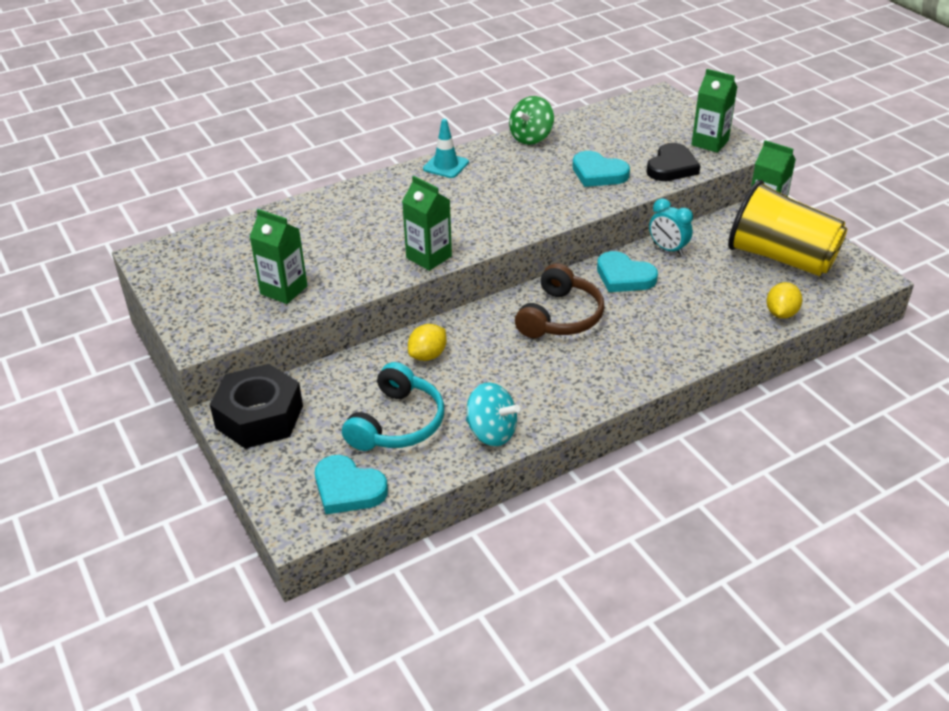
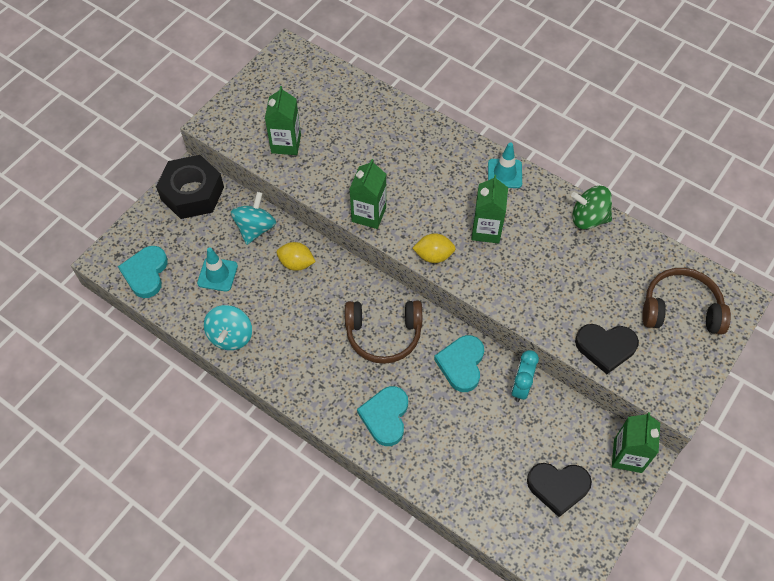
camera: 65 degrees right, 20 degrees up
turquoise headphones [342,362,444,451] -> turquoise traffic cone [197,248,238,292]
turquoise heart [572,151,630,187] -> turquoise heart moved to [357,386,408,446]
green carton [691,69,737,153] -> green carton moved to [471,175,508,243]
yellow cup [728,180,847,276] -> black heart [527,463,592,517]
yellow lemon [767,282,802,319] -> yellow lemon moved to [412,233,456,263]
none -> turquoise spinning top [231,192,276,245]
none -> brown headphones [642,268,731,335]

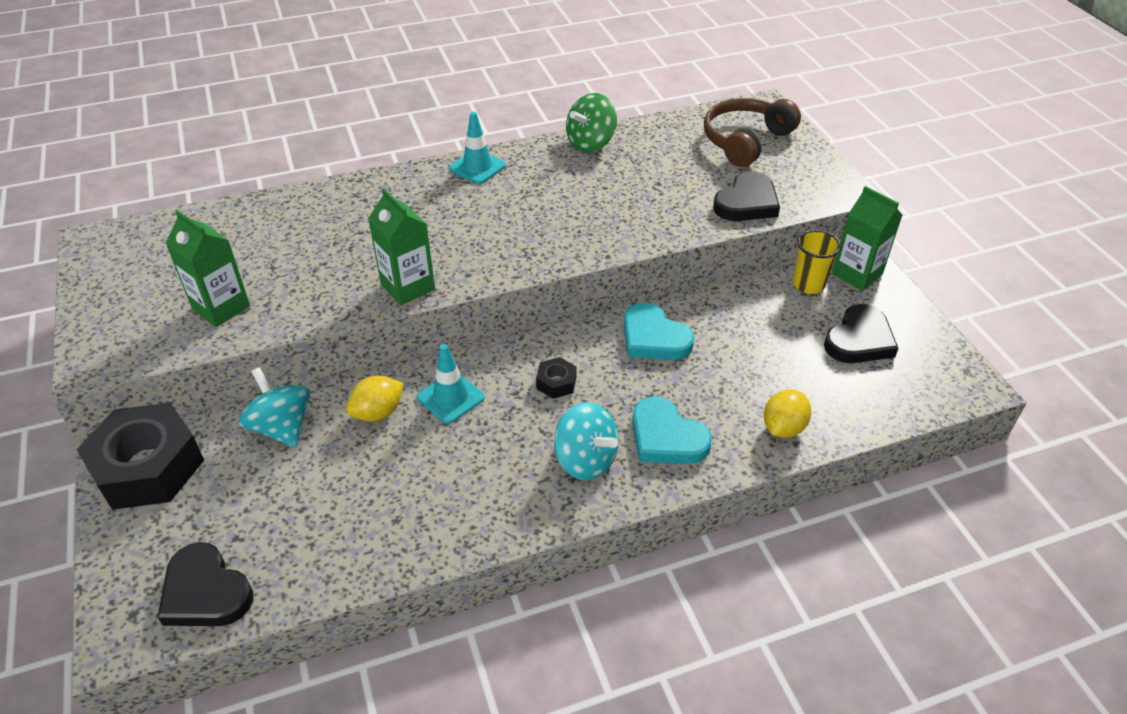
camera: 55 degrees left, 15 degrees down
turquoise heart [118,246,168,298] -> black heart [158,542,253,626]
turquoise traffic cone [197,248,238,292] -> turquoise traffic cone moved to [417,344,485,424]
turquoise spinning top [204,305,252,350] -> turquoise spinning top moved to [554,402,619,480]
brown headphones [345,301,422,364] -> black nut [536,357,577,399]
yellow lemon [412,233,456,263] -> yellow lemon moved to [764,389,811,438]
green carton [471,175,508,243] -> none
turquoise clock [511,350,539,402] -> none
none -> yellow cup [793,230,841,294]

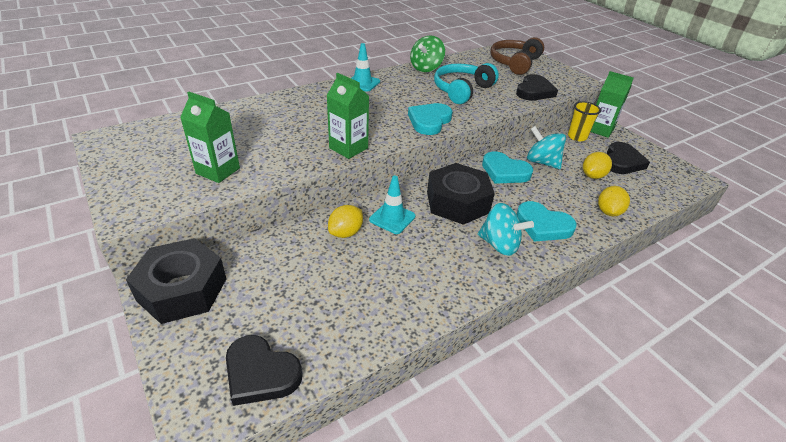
camera: 15 degrees left, 5 degrees down
turquoise spinning top [239,367,310,448] -> turquoise spinning top moved to [527,126,566,169]
black nut [536,357,577,399] -> black nut [427,163,495,225], size x2.34
none -> turquoise heart [408,103,453,135]
none -> turquoise headphones [434,63,499,104]
none -> yellow lemon [583,152,612,179]

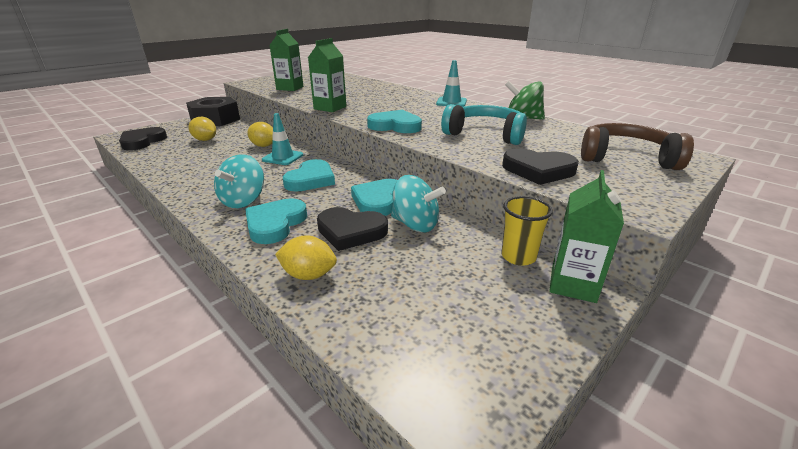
camera: 80 degrees right, 10 degrees down
black nut [427,163,495,225] -> turquoise heart [283,159,335,192]
turquoise spinning top [527,126,566,169] -> turquoise spinning top turned 90 degrees clockwise [391,175,446,232]
yellow lemon [583,152,612,179] -> yellow lemon moved to [189,117,216,141]
black heart [607,142,650,174] -> black heart moved to [317,207,388,251]

